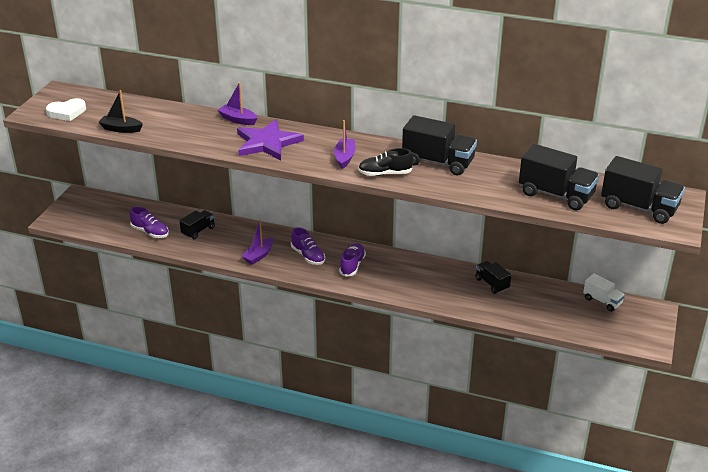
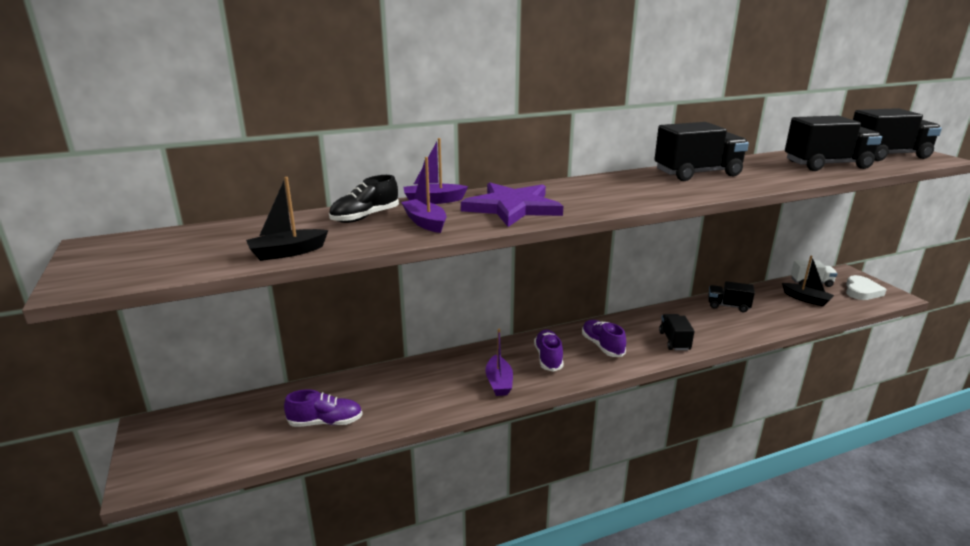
camera: 40 degrees left, 10 degrees down
white heart [46,98,86,121] -> white heart moved to [846,275,887,300]
black truck [179,210,215,240] -> black truck moved to [659,314,695,351]
purple shoe [291,227,325,265] -> purple shoe turned 105 degrees counterclockwise [534,329,564,372]
purple boat [334,120,356,169] -> purple boat moved to [401,157,446,233]
black shoe [358,148,413,176] -> black shoe moved to [329,175,399,223]
none -> black boat [782,255,834,307]

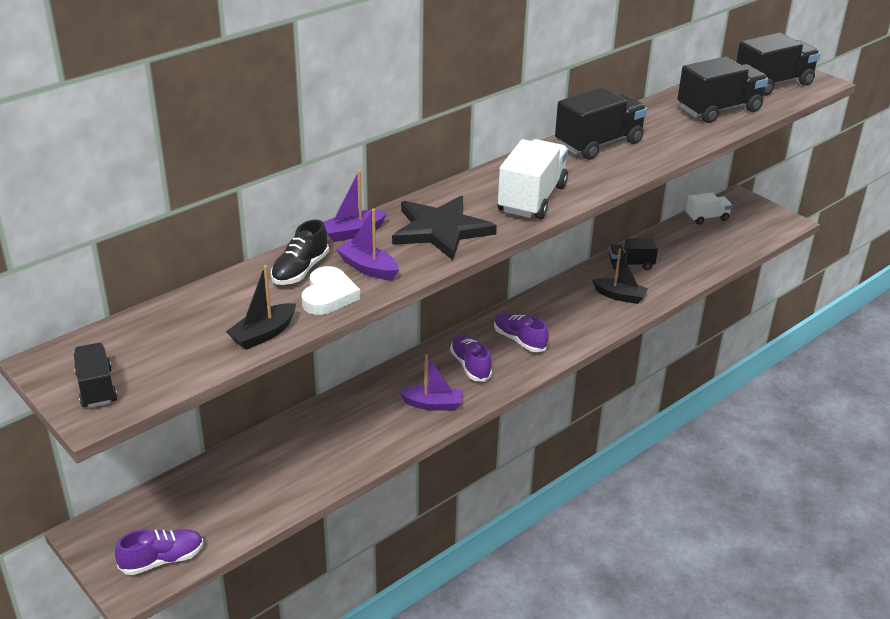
camera: 20 degrees left, 10 degrees up
purple shoe [284,389,363,427] -> purple shoe moved to [115,529,204,575]
purple star [461,182,563,227] -> black star [392,196,497,260]
purple boat [485,329,513,396] -> purple boat turned 60 degrees counterclockwise [399,354,463,411]
black truck [659,314,695,351] -> black truck moved to [74,343,117,408]
black boat [782,255,834,307] -> black boat moved to [592,248,648,304]
white heart [846,275,887,300] -> white heart moved to [302,266,361,315]
none -> white truck [497,139,568,219]

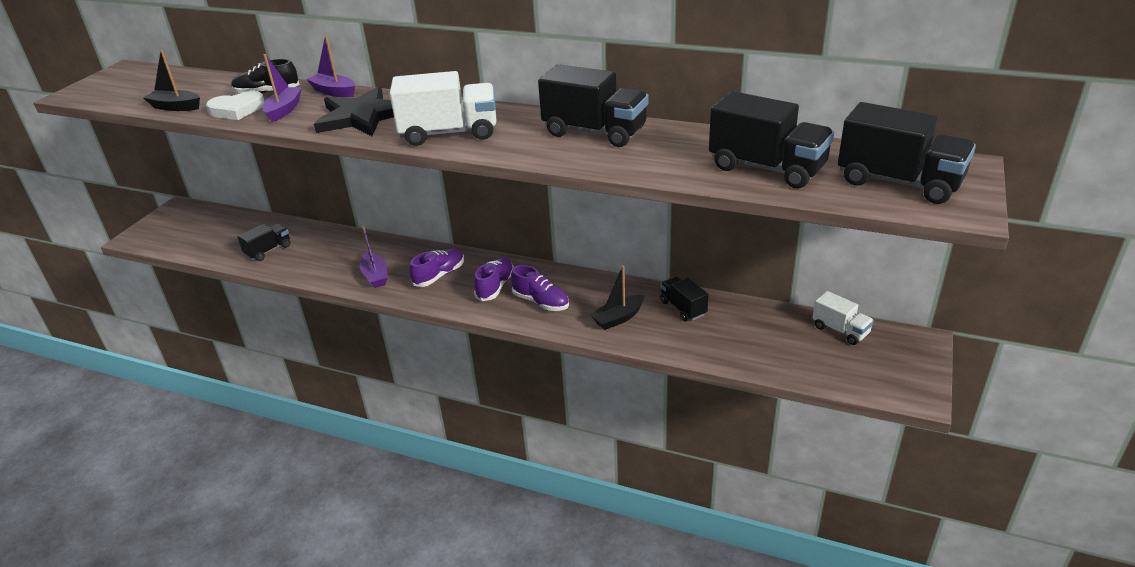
camera: 65 degrees right, 0 degrees up
black truck [74,343,117,408] -> black truck moved to [238,224,290,261]
purple shoe [115,529,204,575] -> purple shoe moved to [511,265,569,311]
black boat [592,248,648,304] -> black boat turned 60 degrees clockwise [590,266,645,330]

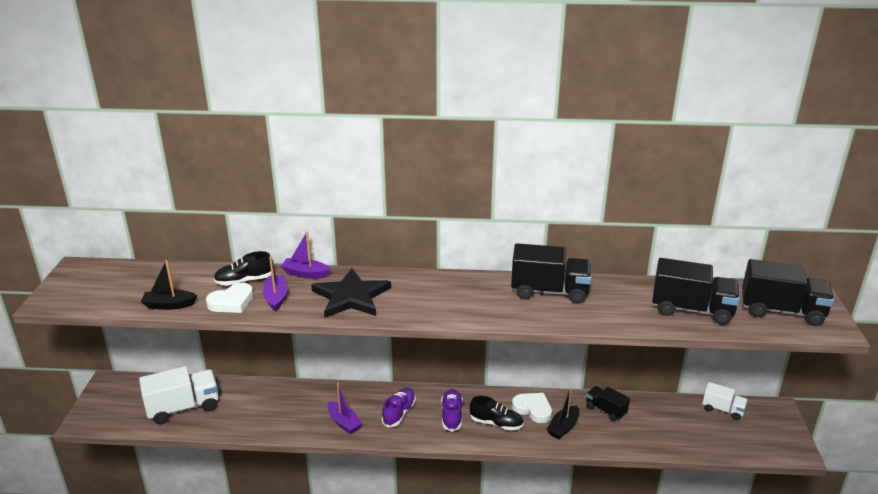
camera: 20 degrees left, 5 degrees down
black truck [238,224,290,261] -> none
white truck [390,71,497,146] -> white truck moved to [139,366,219,424]
purple shoe [511,265,569,311] -> black shoe [470,396,524,431]
none -> white heart [512,393,552,423]

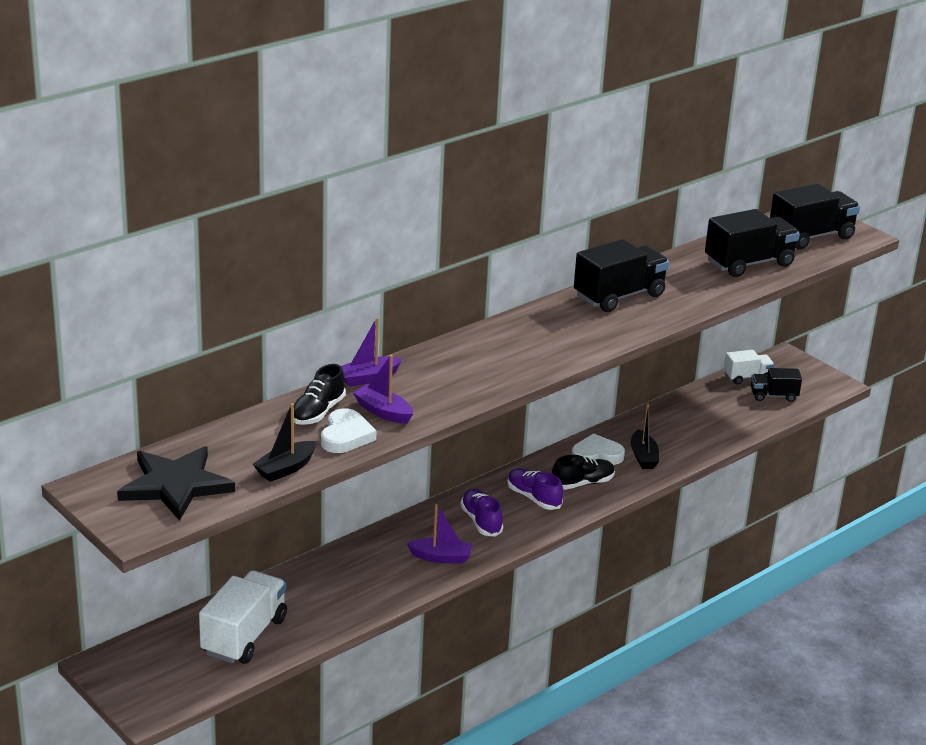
camera: 45 degrees left, 0 degrees up
black star [311,268,391,318] -> black star moved to [117,446,235,521]
black truck [586,386,630,422] -> black truck moved to [751,368,802,402]

